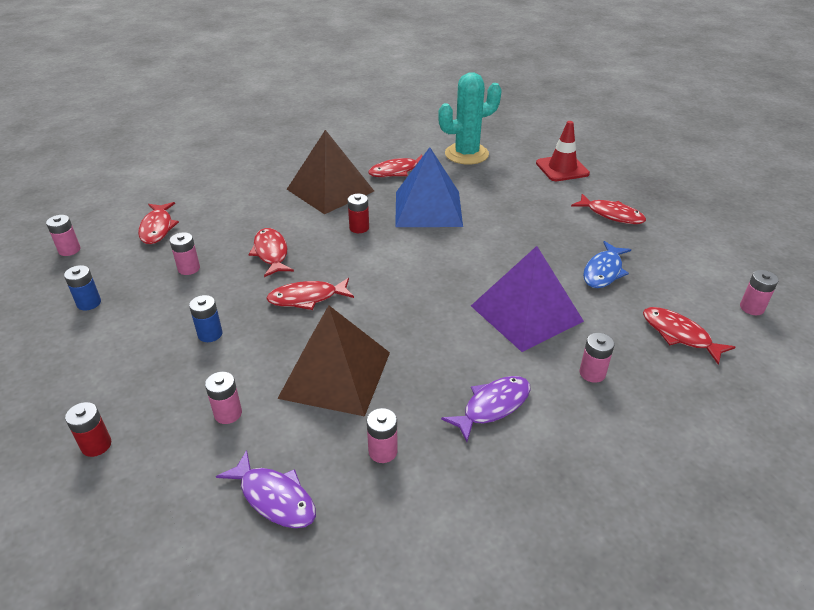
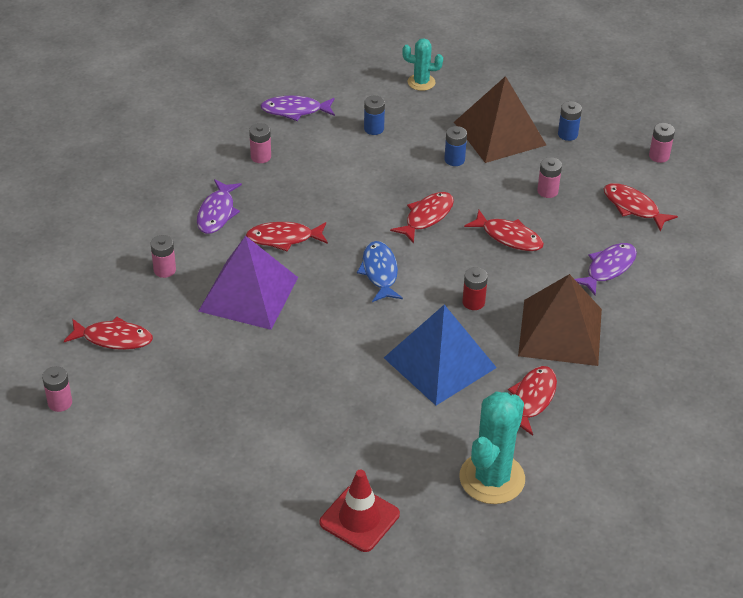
camera: 140 degrees right, 5 degrees up
red battery [65,402,111,457] -> turquoise cactus [402,38,443,91]
pink battery [205,372,242,424] -> blue battery [364,96,385,135]
brown pyramid [277,305,390,417] -> brown pyramid moved to [454,76,546,163]
red fish [571,194,646,224] -> red fish moved to [246,222,328,252]
blue fish [583,241,631,288] -> blue fish moved to [357,241,403,302]
none -> purple fish [575,243,637,296]

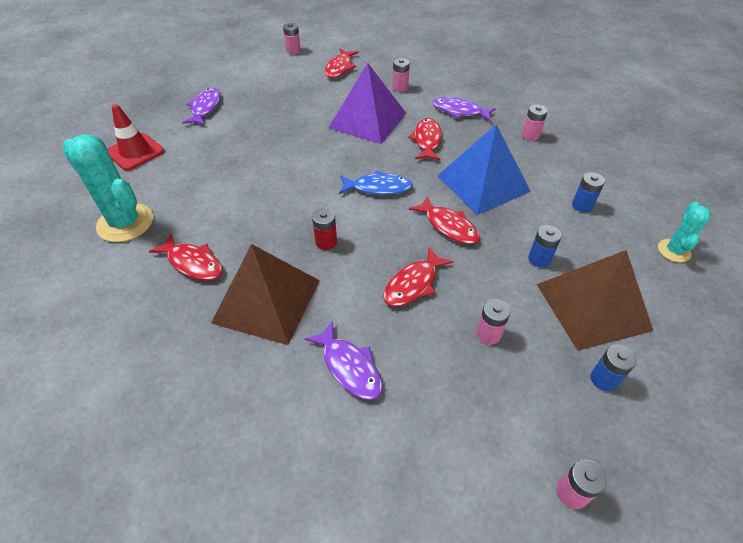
camera: 100 degrees right, 5 degrees up
purple fish [260,96,335,121] -> purple fish moved to [182,88,221,125]
blue pyramid [384,304,497,405] -> blue pyramid moved to [437,124,531,215]
red fish [604,183,678,232] -> none

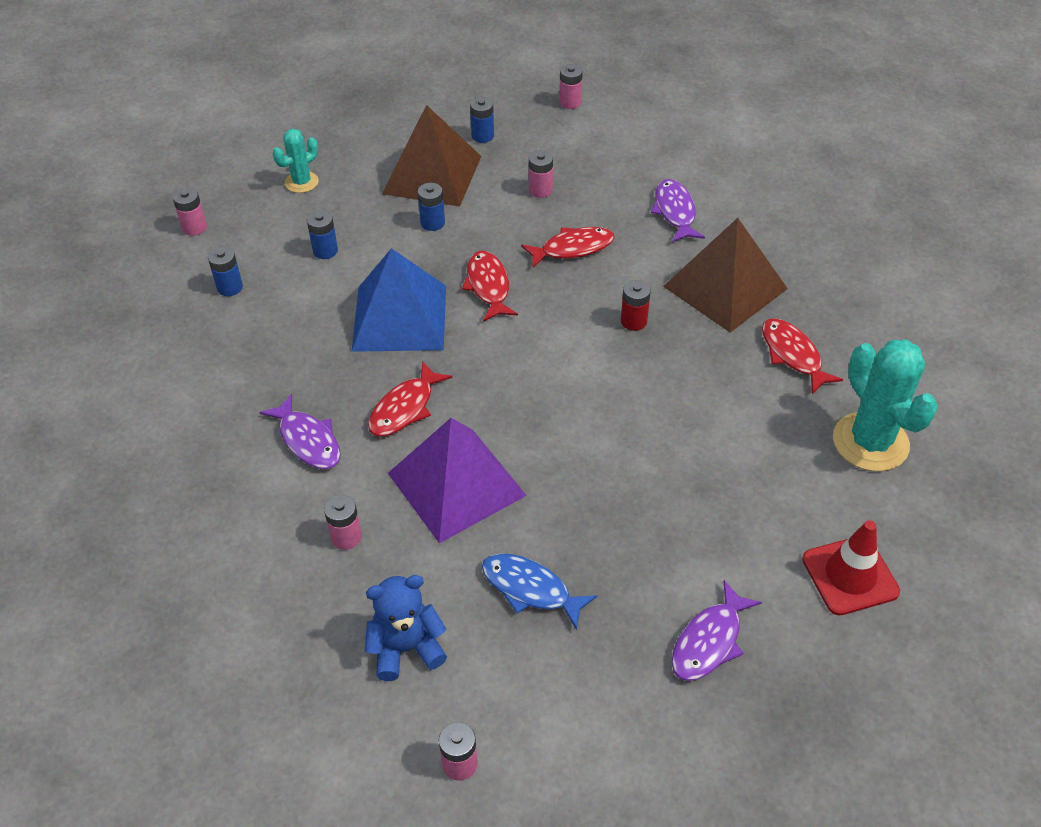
camera: 150 degrees left, 0 degrees up
red fish [325,49,358,78] -> blue teddy bear [365,575,447,681]
blue fish [339,170,413,195] -> blue fish moved to [482,554,597,630]
pink battery [522,104,548,141] -> pink battery moved to [173,187,207,236]
none -> blue battery [208,246,243,296]

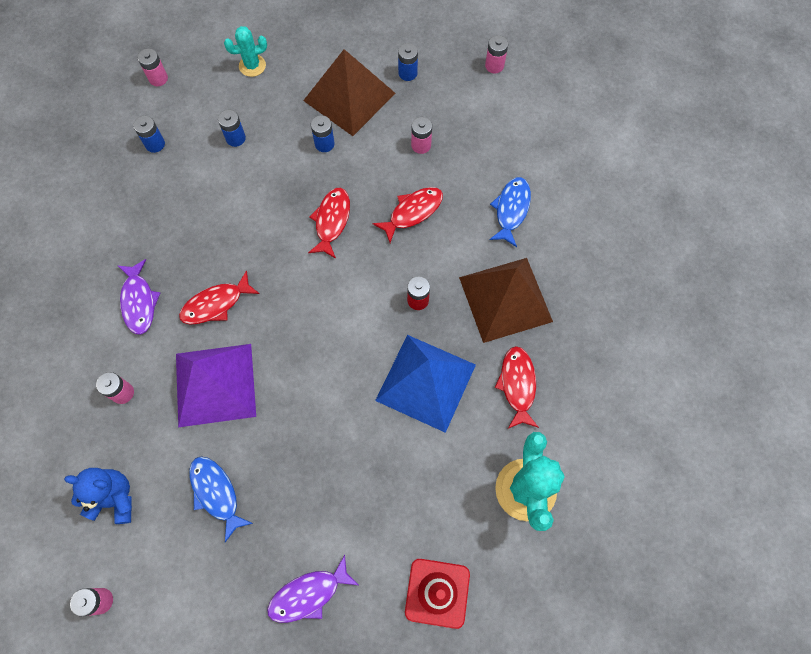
camera: 25 degrees right, 20 degrees up
blue pyramid [352,248,446,352] -> blue pyramid moved to [375,335,476,433]
red fish [521,227,614,268] -> red fish turned 45 degrees counterclockwise [373,187,443,243]
purple fish [651,179,705,242] -> blue fish [489,177,531,247]

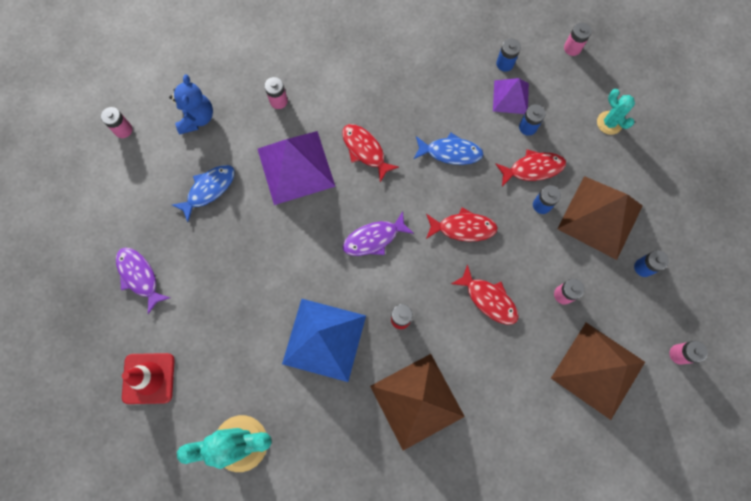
camera: 80 degrees right, 5 degrees up
purple fish [117,259,160,334] -> purple fish moved to [343,211,414,256]
blue fish [489,177,531,247] -> blue fish moved to [414,132,484,165]
red fish [494,346,539,428] -> red fish moved to [495,149,566,186]
none -> purple pyramid [493,78,529,114]
none -> brown pyramid [551,322,645,420]

